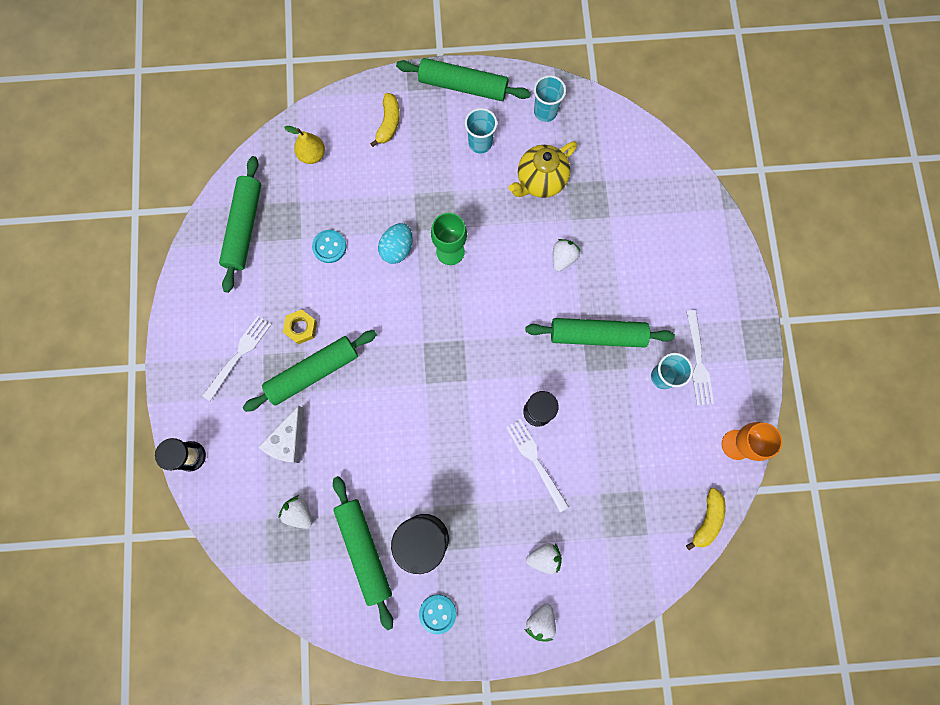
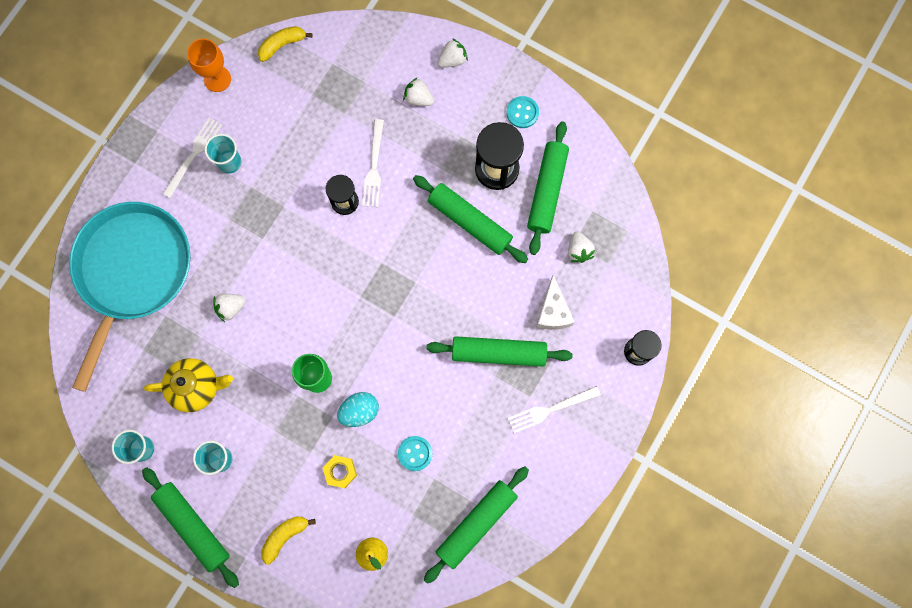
camera: 145 degrees left, 0 degrees up
white cheese [258,406,304,463] -> white cheese turned 120 degrees clockwise [536,275,575,330]
yellow nut [283,309,317,344] -> yellow nut moved to [323,455,357,488]
green rolling pin [525,318,675,348] -> green rolling pin moved to [413,175,528,263]
none -> turquoise pan [69,202,191,392]

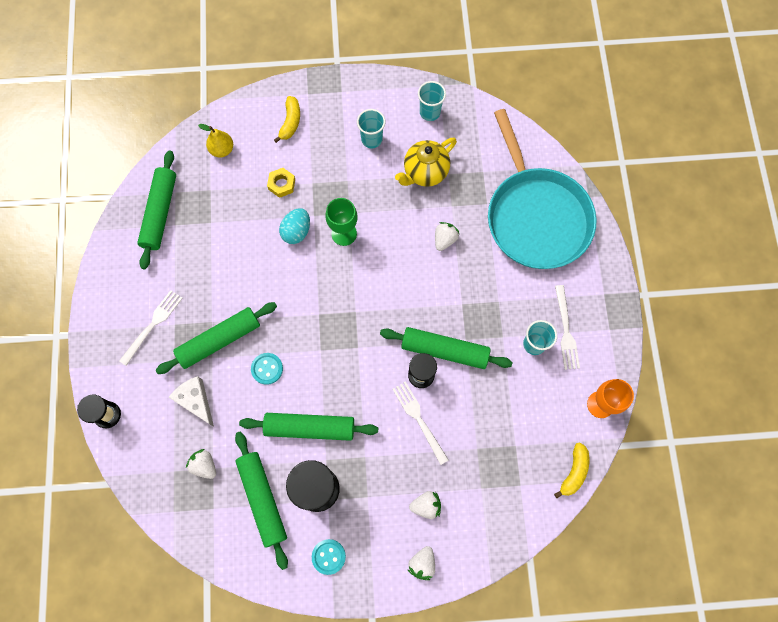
camera: 145 degrees right, 5 degrees down
green rolling pin [142,467,239,588] -> green rolling pin moved to [380,327,512,369]
turquoise button [398,436,432,471] -> turquoise button moved to [251,353,283,385]

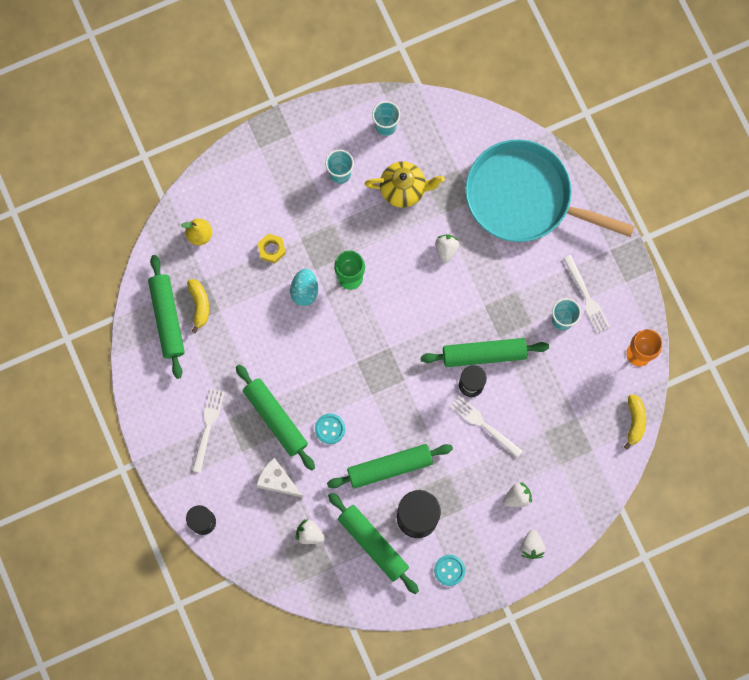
camera: 20 degrees left, 5 degrees up
green rolling pin [156,302,277,374] -> green rolling pin turned 75 degrees counterclockwise [236,364,315,471]
yellow banana [274,96,300,143] -> yellow banana moved to [187,279,209,333]
yellow teapot [395,138,457,187] -> yellow teapot turned 120 degrees counterclockwise [365,161,445,208]
turquoise pan [488,109,597,269] -> turquoise pan turned 150 degrees clockwise [465,139,635,242]

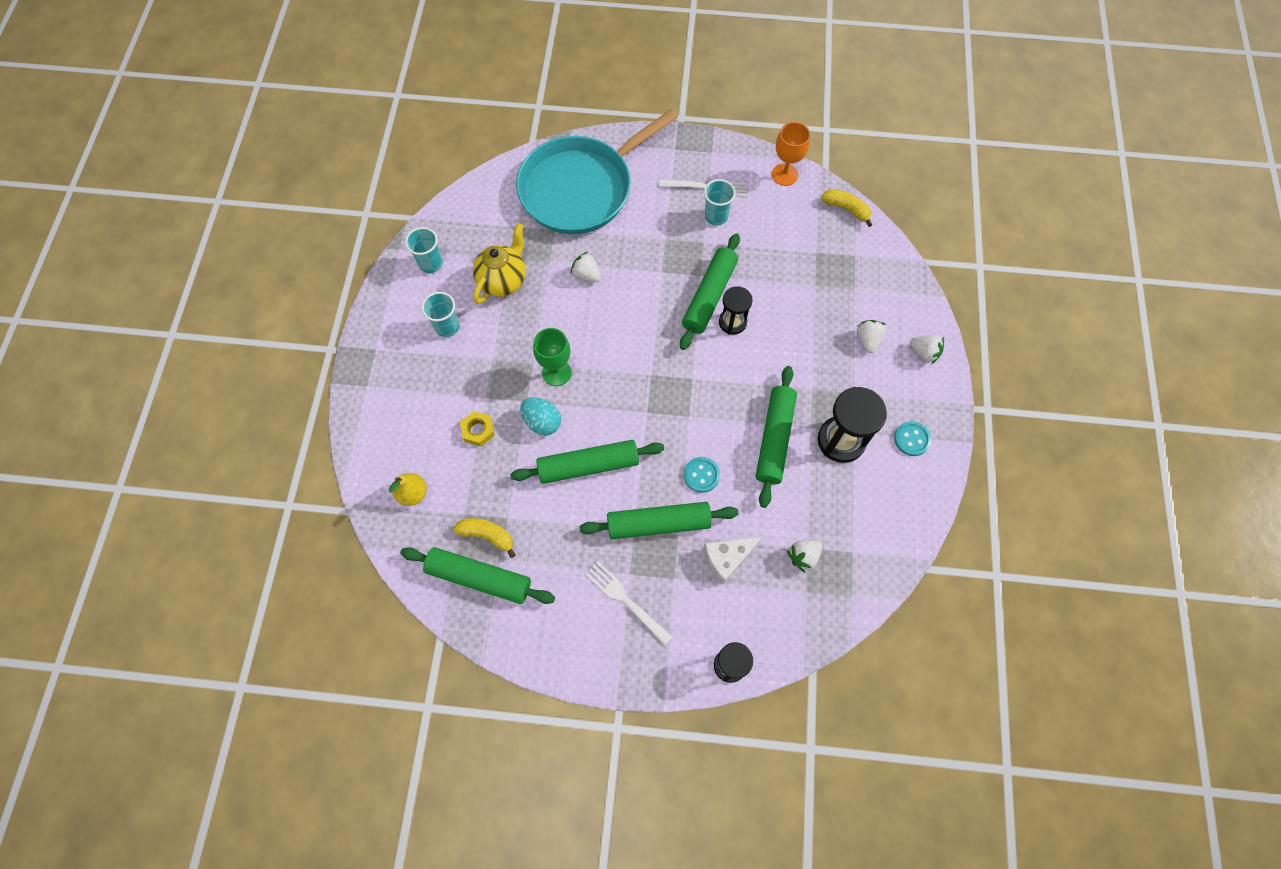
camera: 60 degrees left, 10 degrees down
green rolling pin [328,492,419,594] -> green rolling pin moved to [510,440,664,484]
white fork [450,395,523,458] -> none

